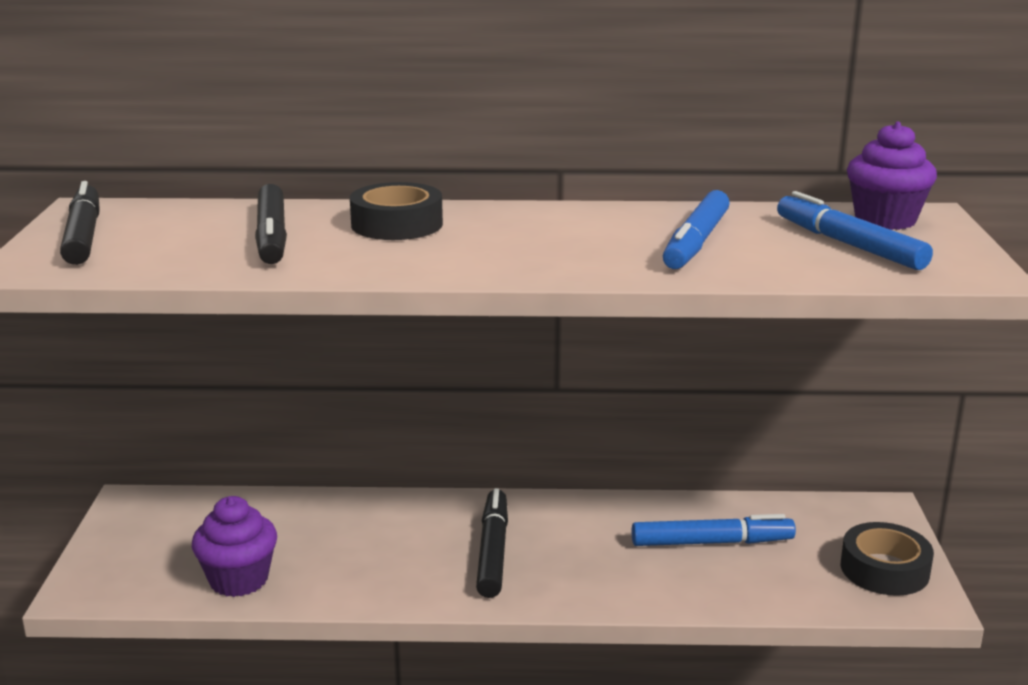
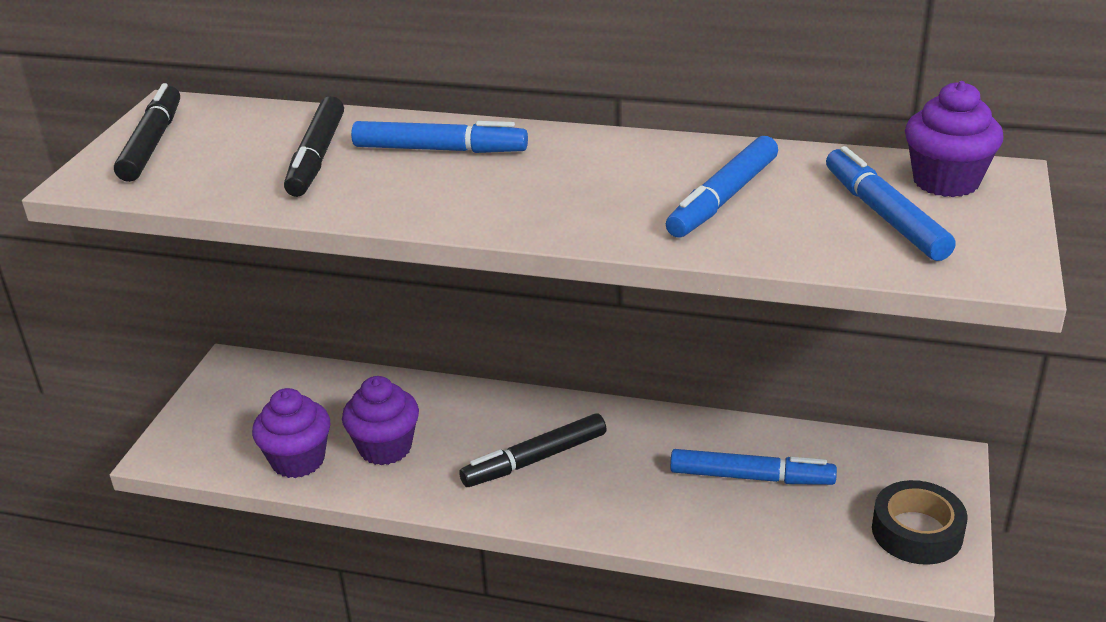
camera: 15 degrees right, 10 degrees up
black tape [350,182,443,240] -> blue marker [351,121,528,153]
black marker [476,488,508,598] -> black marker turned 135 degrees counterclockwise [459,413,607,487]
none -> purple cupcake [342,376,419,465]

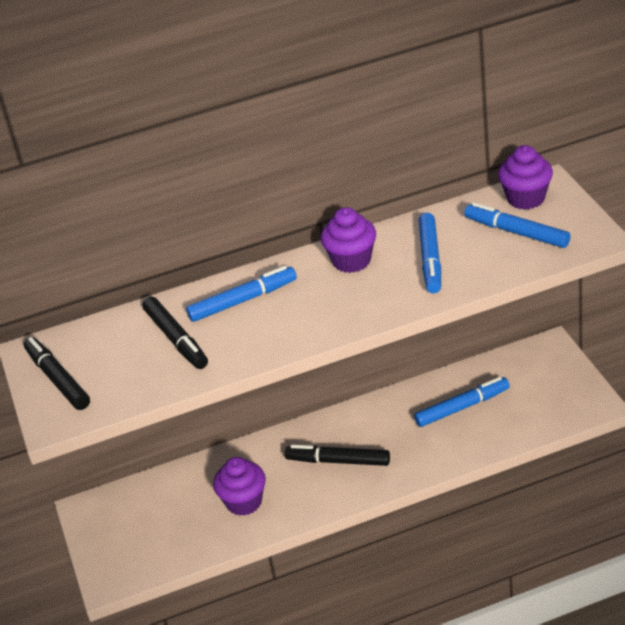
camera: 30 degrees left, 5 degrees up
purple cupcake [252,388,330,478] -> purple cupcake moved to [321,207,376,273]
black marker [459,413,607,487] -> black marker turned 75 degrees clockwise [285,445,390,466]
black tape [872,480,968,565] -> none

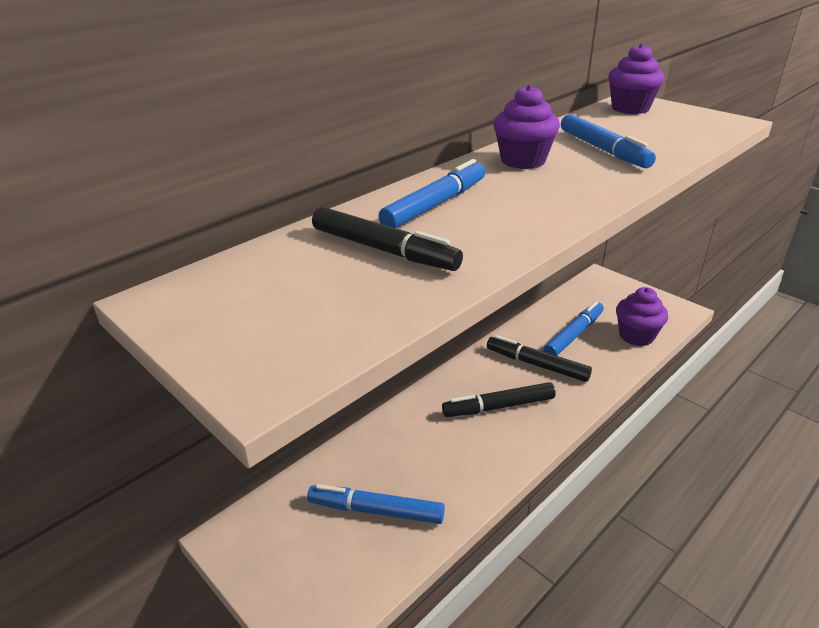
camera: 30 degrees left, 5 degrees down
black marker [24,337,90,410] -> black marker moved to [487,335,592,382]
purple cupcake [213,457,266,516] -> purple cupcake moved to [616,287,668,346]
blue marker [464,202,571,248] -> blue marker moved to [307,484,445,524]

